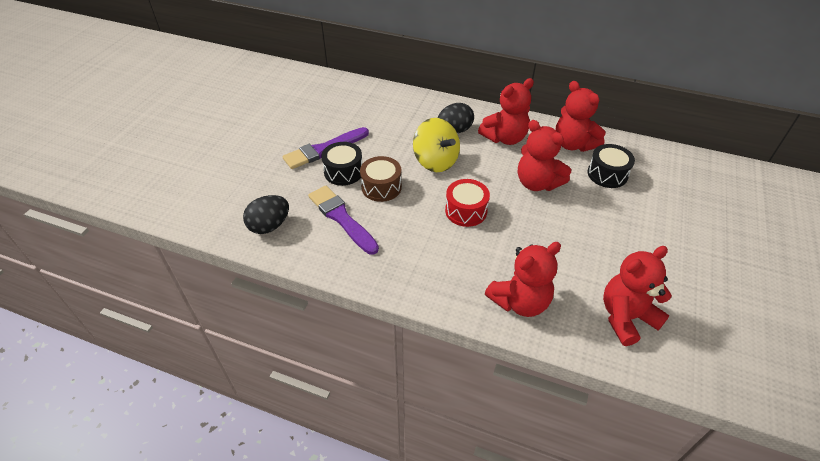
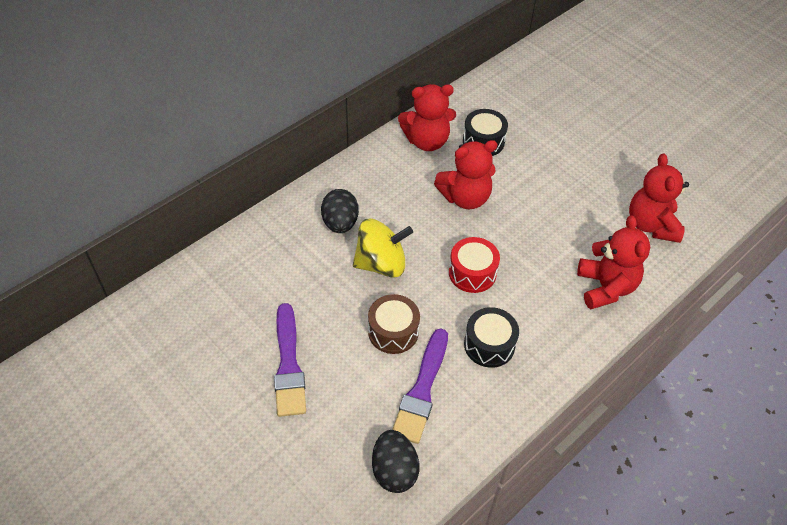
camera: 65 degrees left, 5 degrees up
purple brush [308,186,379,255] -> purple brush turned 60 degrees counterclockwise [392,328,448,444]
black drum [321,142,362,186] -> black drum moved to [464,307,519,368]
red teddy bear [478,78,534,145] -> none

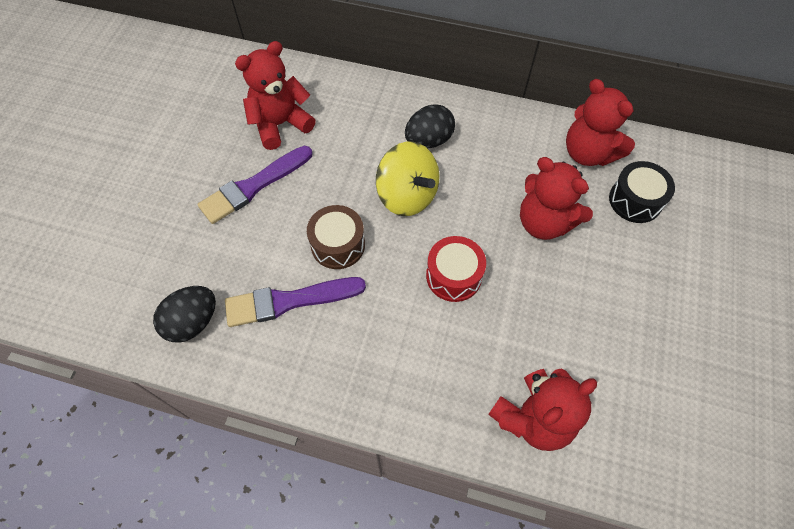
camera: 60 degrees right, 10 degrees up
black drum [464,307,519,368] -> none
red teddy bear [629,154,689,243] -> red teddy bear moved to [235,41,316,150]

